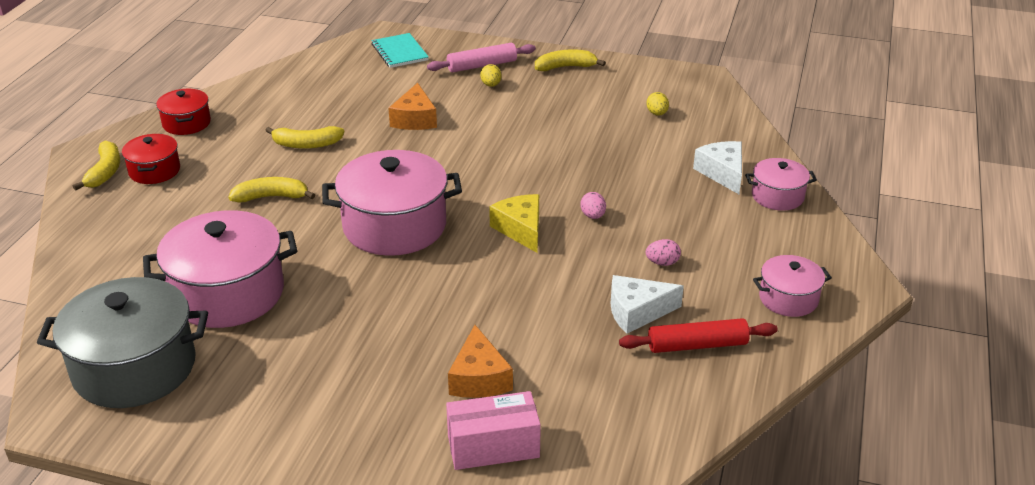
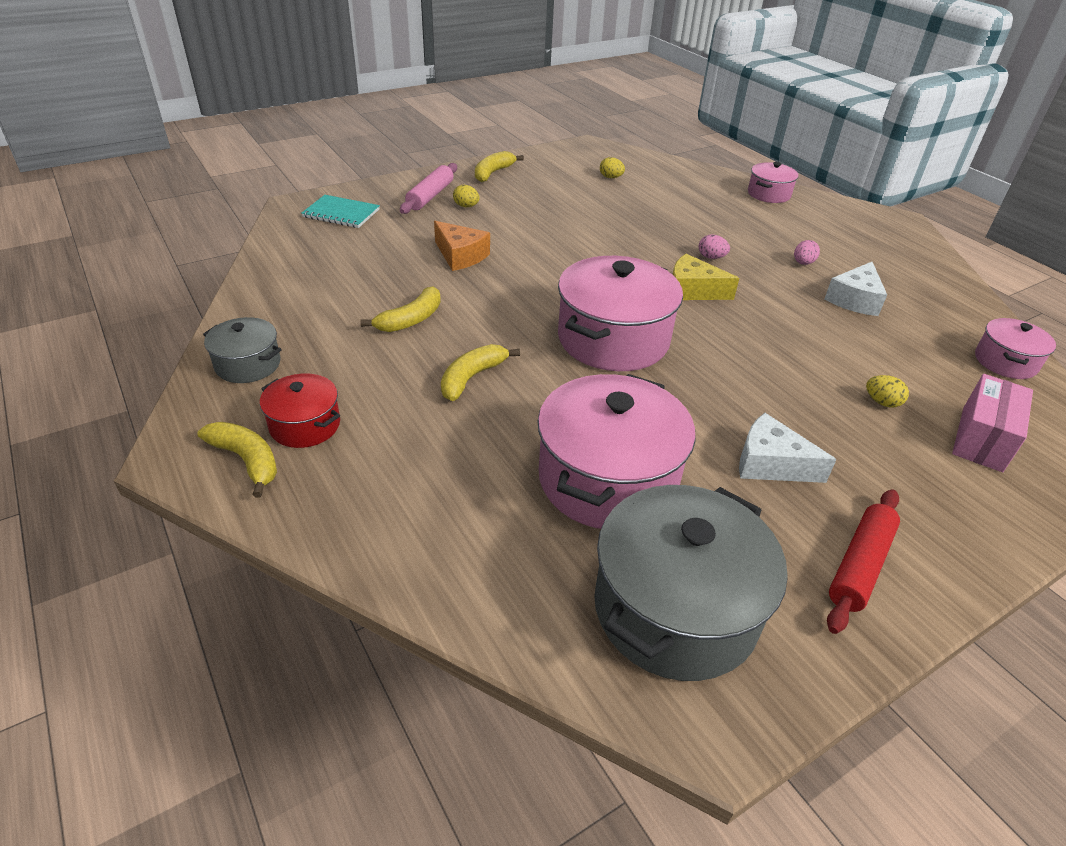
camera: 50 degrees left, 5 degrees up
red pot [156,89,211,135] -> grey pot [203,317,282,383]
orange cheese [448,325,513,398] -> yellow egg [866,375,909,408]
red rolling pin [619,318,778,353] -> red rolling pin moved to [827,489,900,634]
white cheese [693,141,742,194] -> white cheese moved to [739,413,837,483]
pink pot [753,255,832,317] -> pink pot moved to [975,318,1056,379]

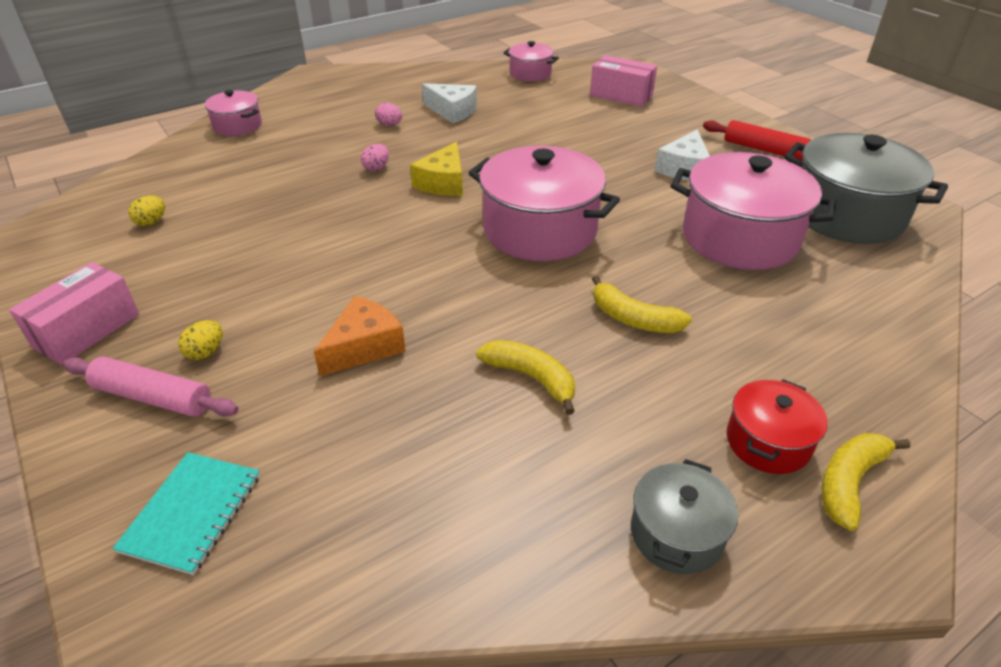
camera: 90 degrees left, 0 degrees up
yellow banana [475,151,524,182] -> pink box [9,262,139,365]
yellow egg [866,375,909,408] -> none

